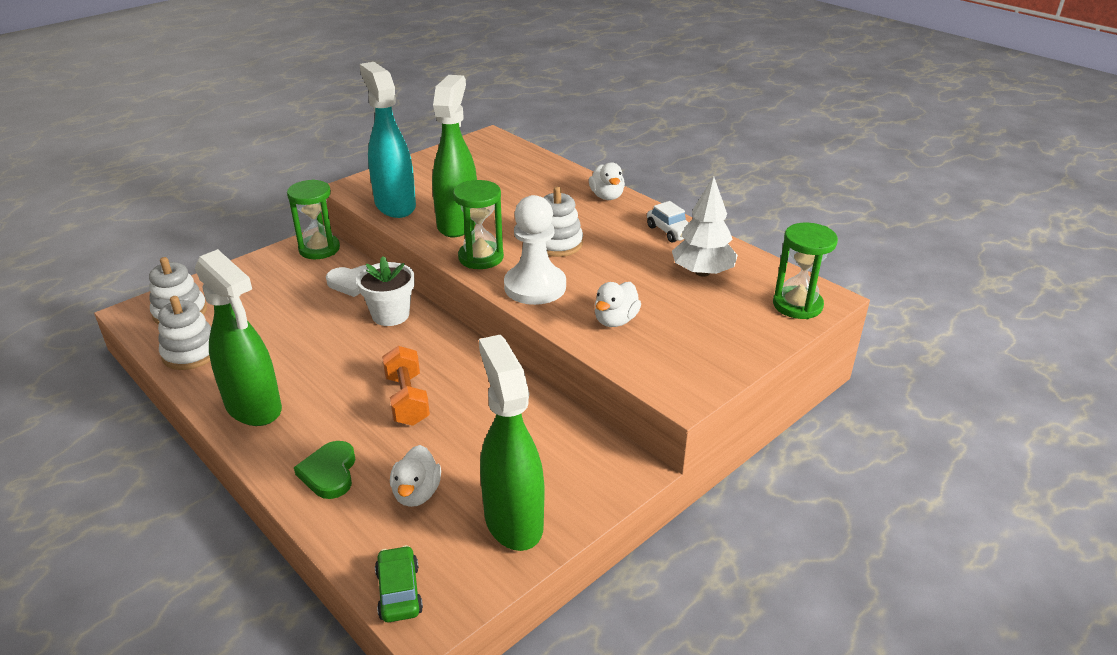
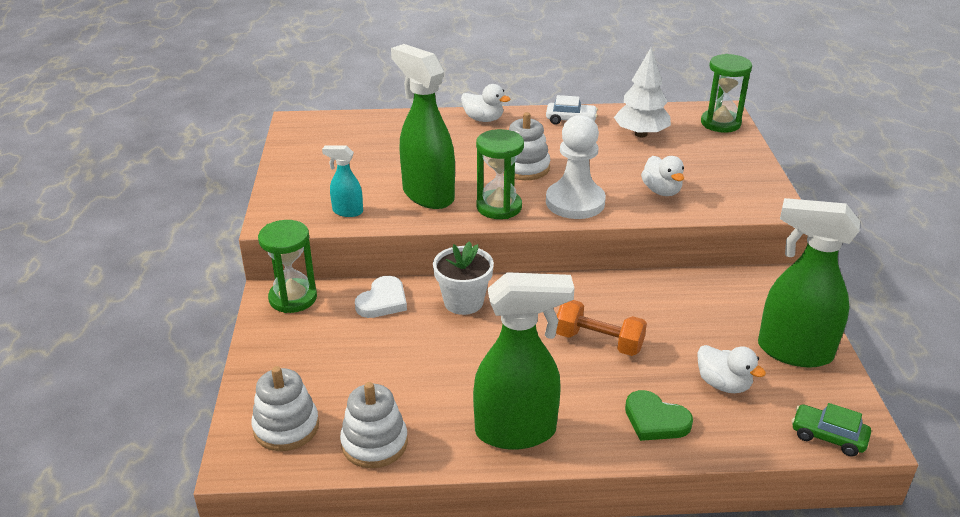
camera: 50 degrees left, 0 degrees up
turquoise spray bottle [360,62,416,218] -> turquoise spray bottle [322,145,363,217], size x0.48

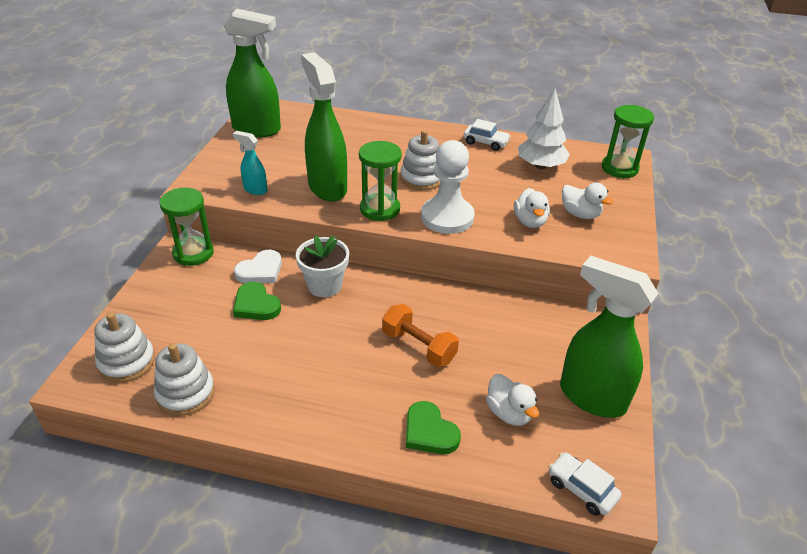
camera: 15 degrees right, 5 degrees up
white duck [461,84,510,122] -> white duck moved to [562,182,613,219]
green spray bottle [473,272,574,450] -> green spray bottle moved to [223,9,281,137]
green car [792,403,871,457] -> white car [549,452,622,516]
none -> green heart [233,282,281,320]

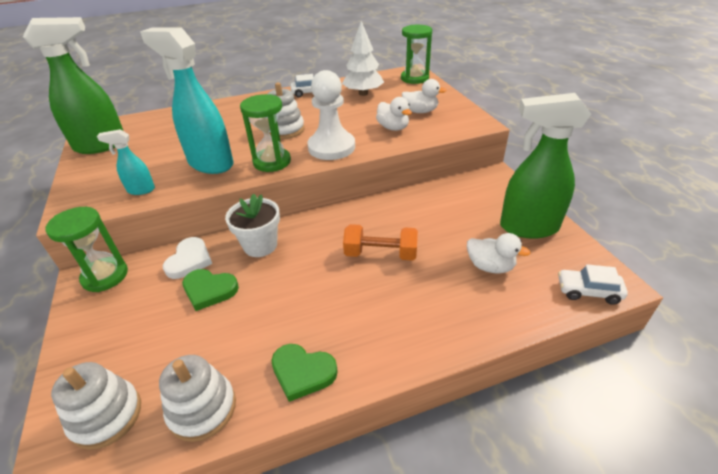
camera: 30 degrees left, 0 degrees up
green spray bottle [301,52,347,202] -> turquoise spray bottle [140,27,233,174]
green heart [406,401,461,454] -> green heart moved to [271,344,338,402]

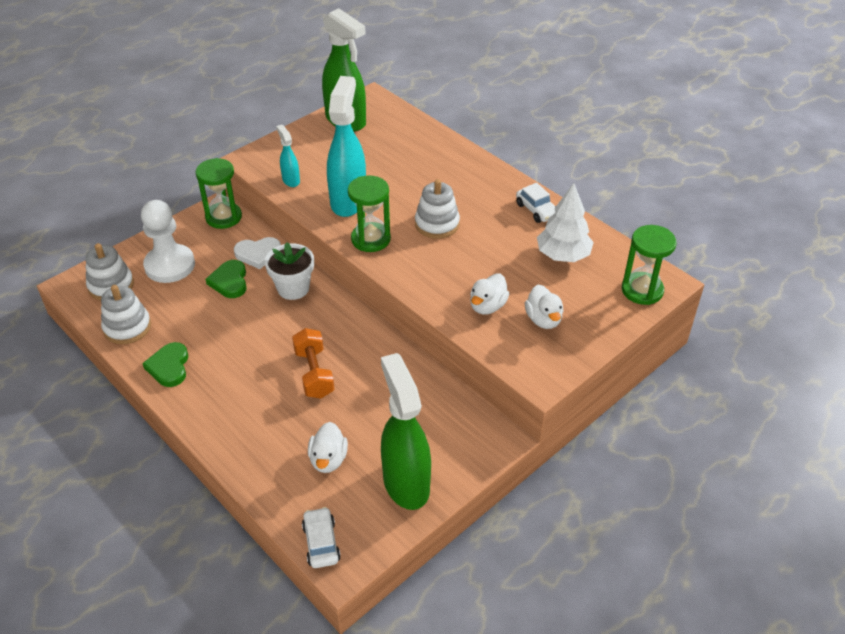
camera: 65 degrees right, 5 degrees up
white pawn [307,70,355,160] -> white pawn moved to [141,200,195,283]

